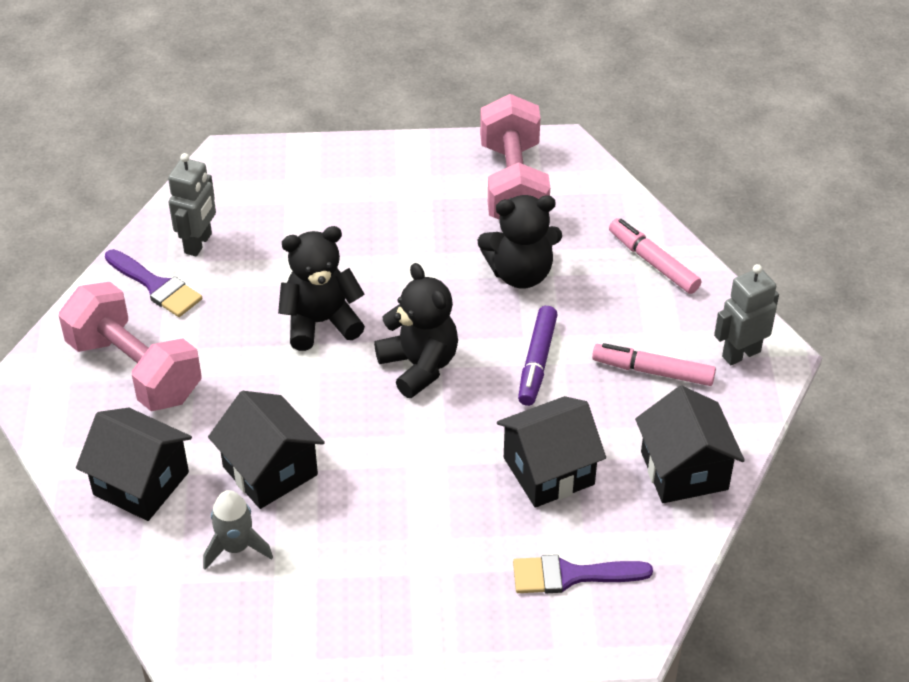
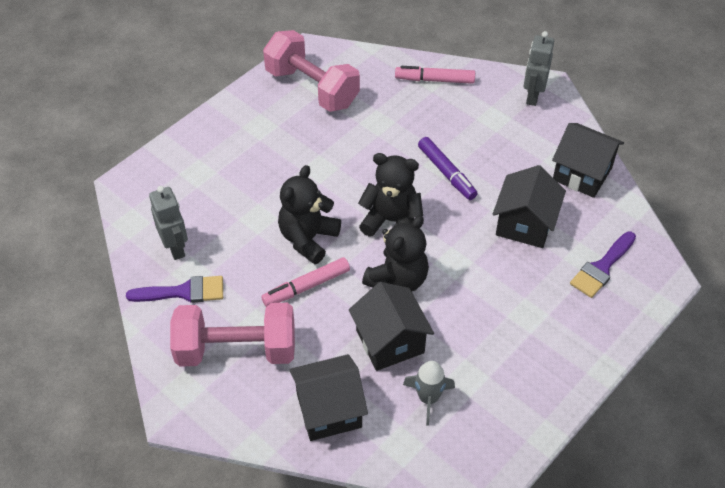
camera: 45 degrees left, 5 degrees up
black house [208,391,325,509] -> black house turned 60 degrees clockwise [349,282,434,371]
black teddy bear [478,195,562,289] -> black teddy bear moved to [362,215,429,291]
pink marker [592,343,716,386] -> pink marker moved to [261,257,350,307]

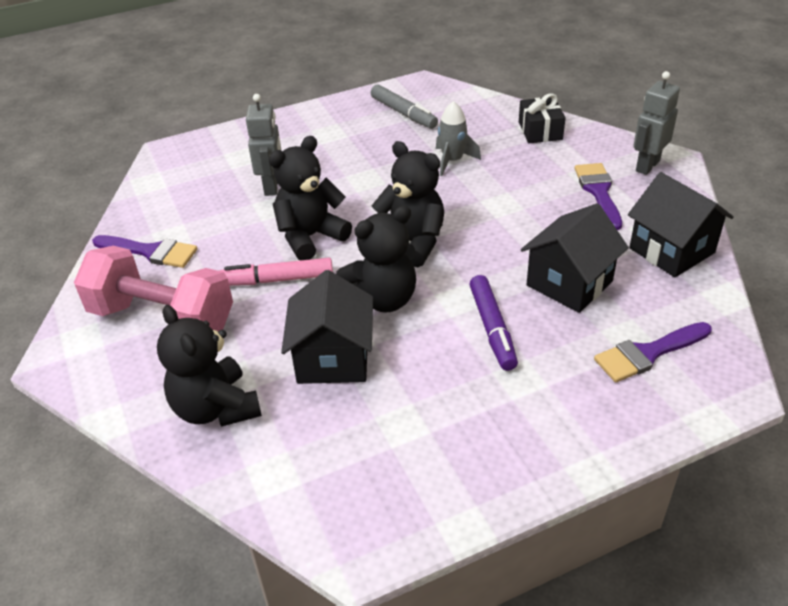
camera: 25 degrees right, 10 degrees down
grey robot [149,186,188,260] -> grey robot moved to [246,94,281,196]
pink dumbbell [263,30,360,112] -> grey marker [371,85,438,129]
black house [289,354,368,441] -> black teddy bear [157,305,262,427]
pink marker [395,66,475,84] -> black gift [519,94,565,143]
grey rocket [403,361,455,426] -> grey rocket moved to [436,101,481,176]
purple marker [418,137,478,200] -> purple marker moved to [469,275,518,371]
none -> purple brush [574,163,622,230]

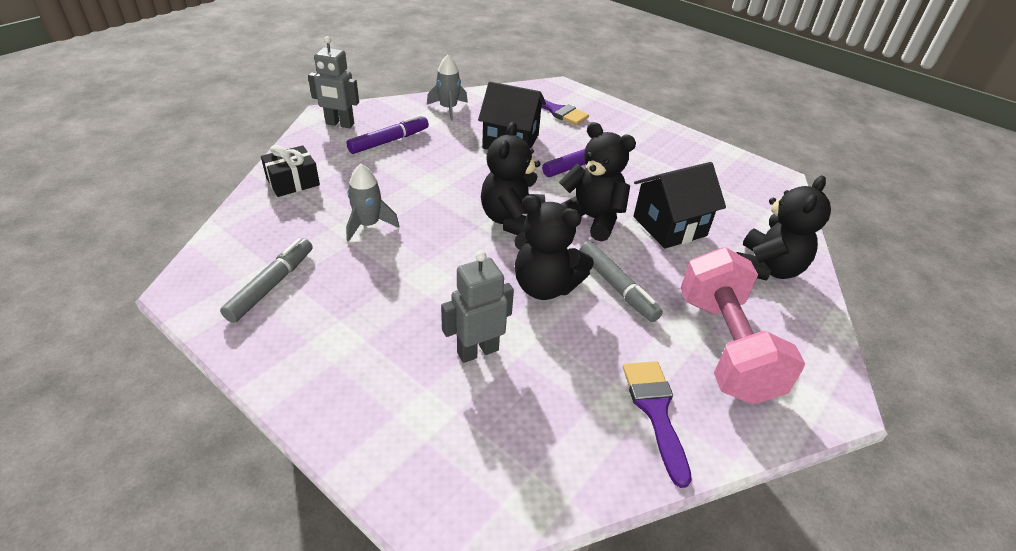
camera: 120 degrees left, 0 degrees up
pink marker [219,258,333,286] -> grey marker [579,241,663,322]
purple brush [574,163,622,230] -> purple marker [346,115,429,154]
black house [628,172,734,277] -> grey rocket [427,55,468,121]

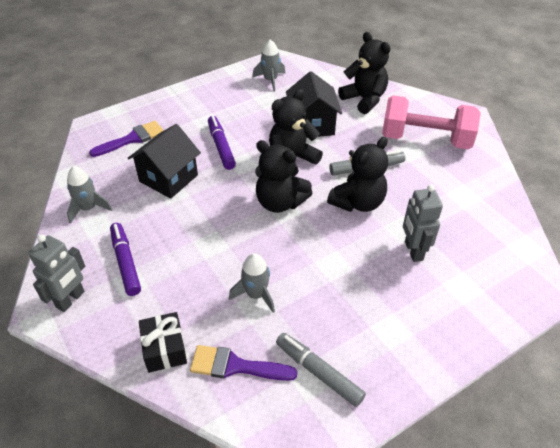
camera: 70 degrees left, 5 degrees up
purple brush [623,361,692,488] -> purple brush moved to [190,345,297,381]
none -> grey rocket [253,40,286,92]

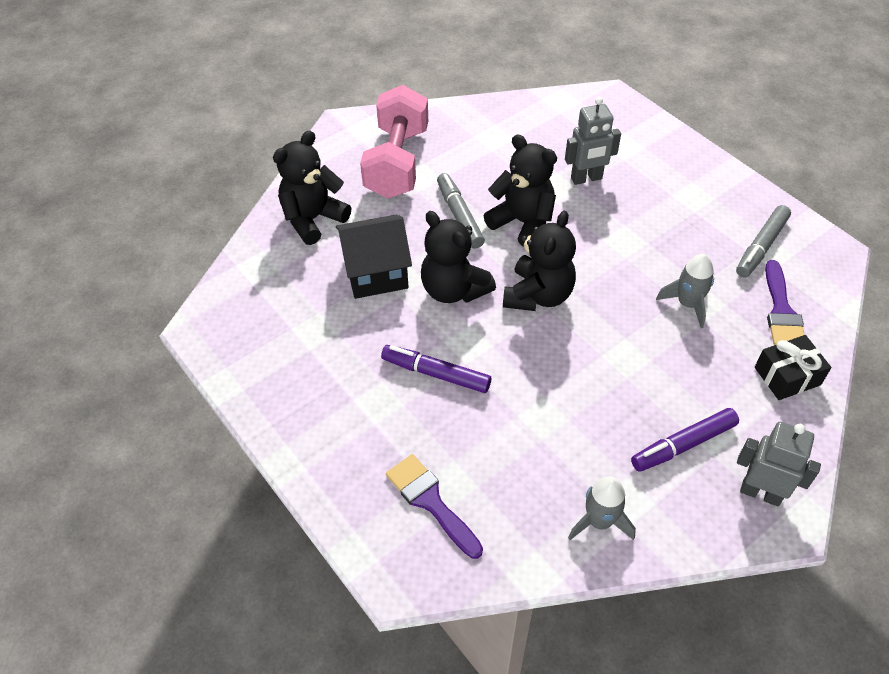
camera: 95 degrees left, 5 degrees up
black house [128,124,201,199] -> none
purple marker [208,116,236,170] -> purple marker turned 45 degrees clockwise [381,345,491,393]
grey rocket [253,40,286,92] -> none

